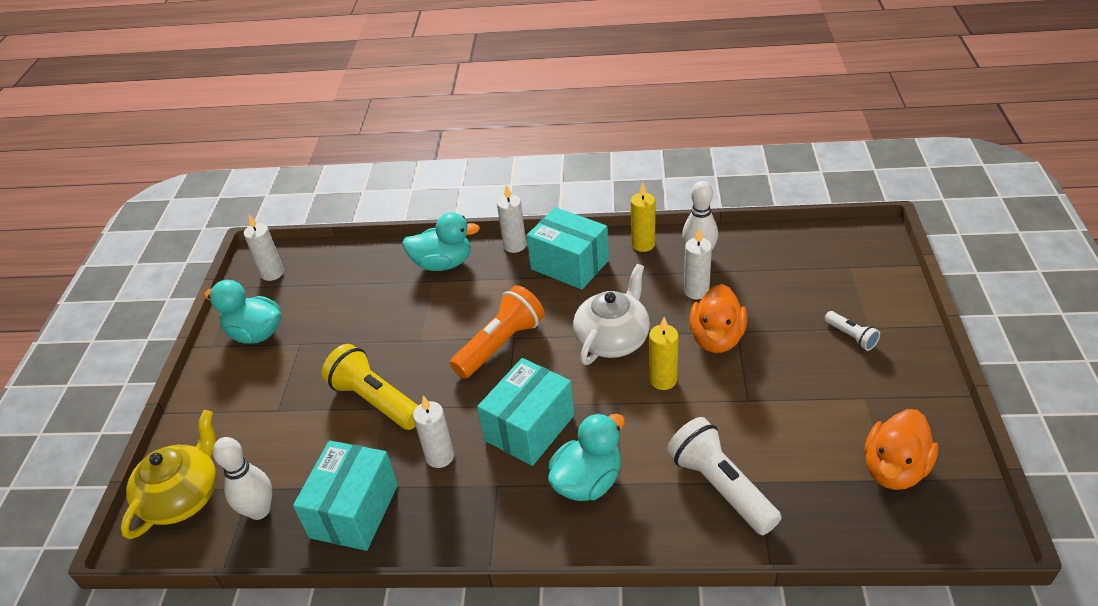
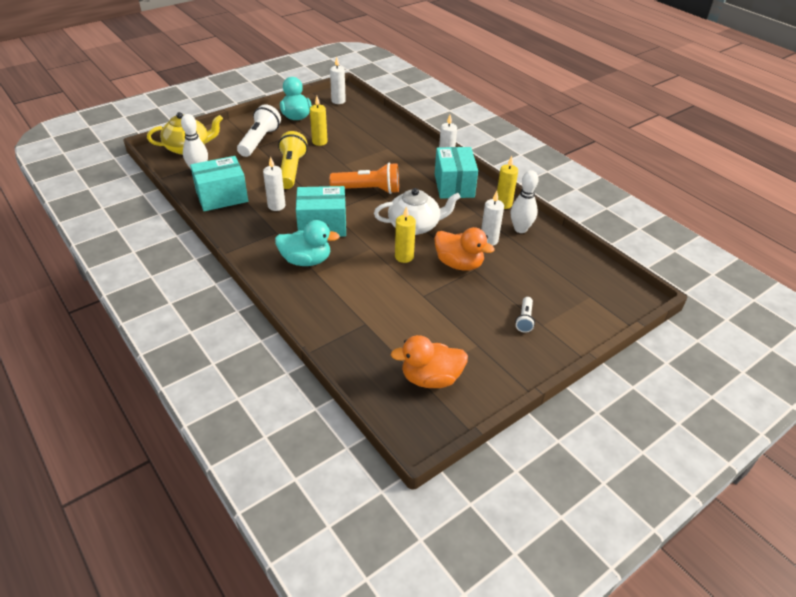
camera: 45 degrees right, 0 degrees up
turquoise duck [402,212,480,271] -> none
white flashlight [667,417,782,535] -> white flashlight moved to [237,104,281,157]
orange duck [689,284,747,353] -> orange duck turned 120 degrees counterclockwise [434,227,495,271]
none -> yellow candle [310,96,328,146]

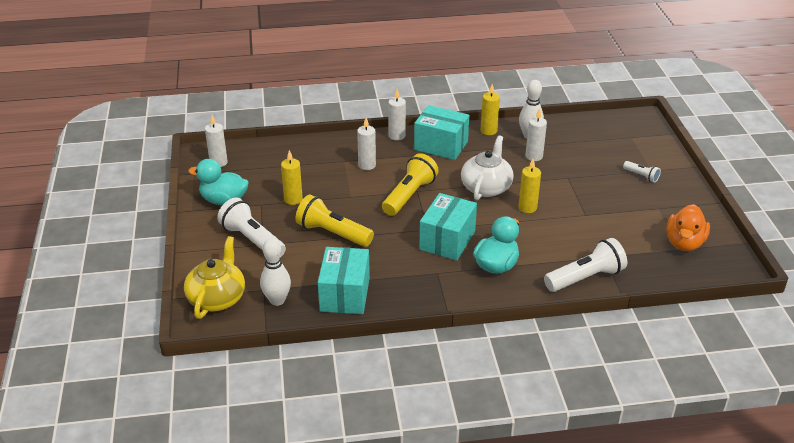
camera: 60 degrees left, 5 degrees down
white candle [263,156,286,211] -> white candle moved to [357,118,376,170]
orange flashlight [330,163,399,194] -> yellow flashlight [382,153,439,216]
orange duck [434,227,495,271] -> none
none -> white flashlight [544,238,627,292]

